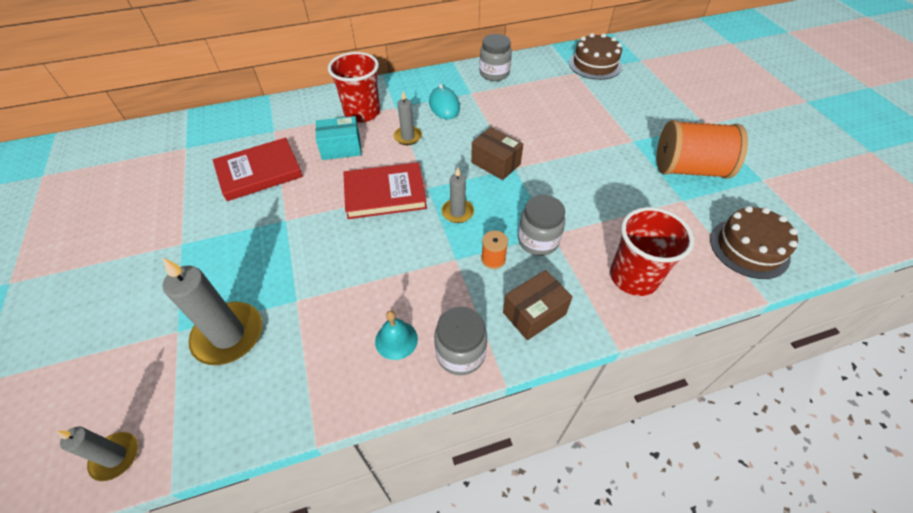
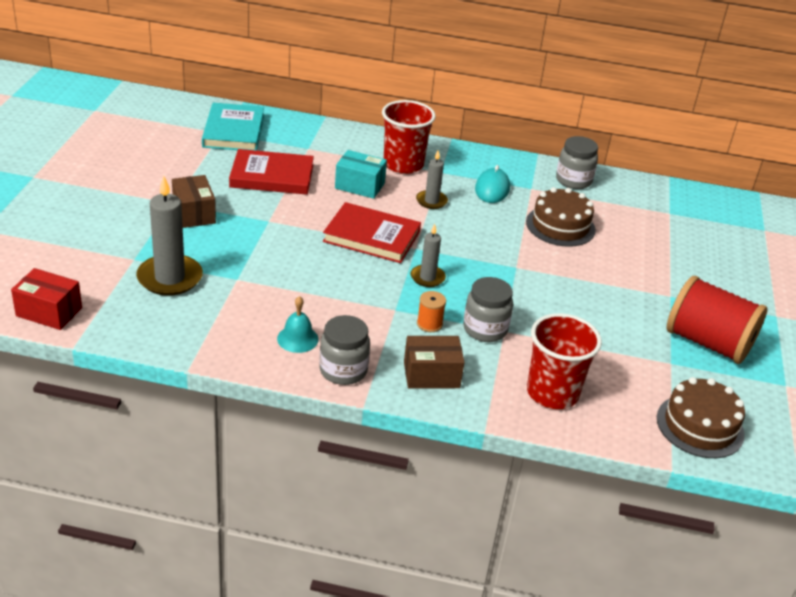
camera: 25 degrees right, 15 degrees down
grey candle [56,427,138,481] -> red box [11,268,82,330]
brown box [471,127,523,180] -> brown box moved to [172,175,216,228]
brown cake [569,33,622,80] -> brown cake moved to [526,187,596,247]
orange spool [657,120,748,179] -> red spool [667,276,767,364]
none -> turquoise book [202,103,264,151]

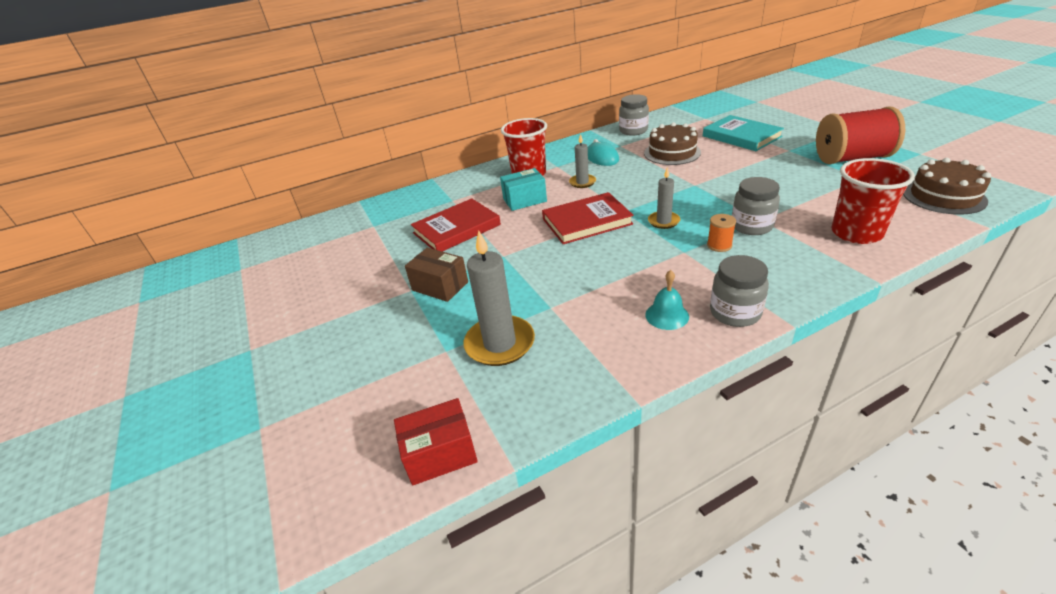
camera: 30 degrees left, 0 degrees up
turquoise book [202,103,264,151] -> turquoise book moved to [703,115,784,151]
brown box [404,336,465,389] -> none

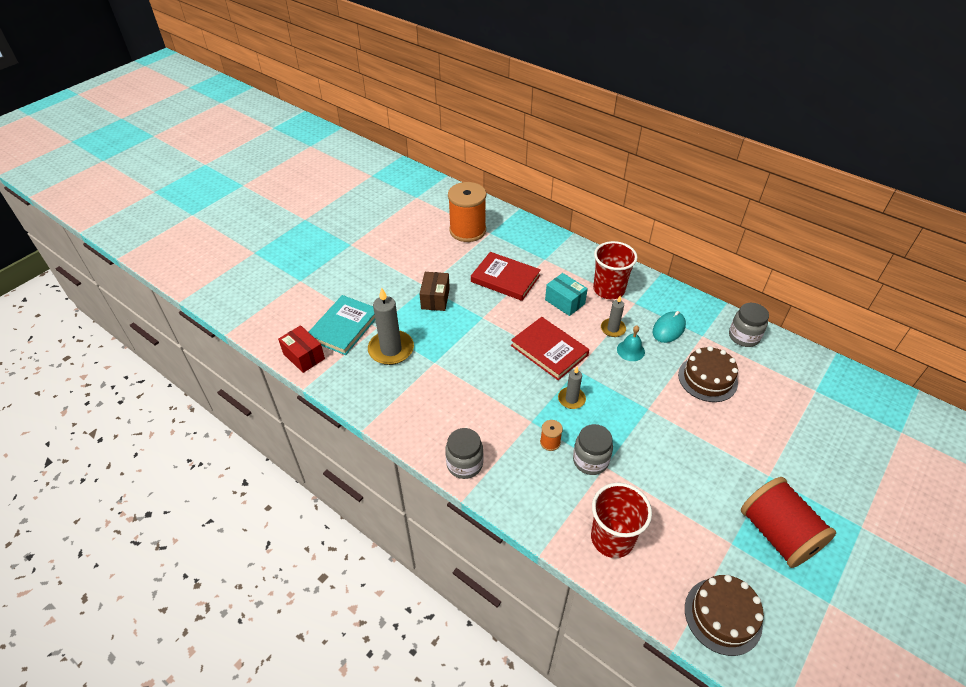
camera: 60 degrees right, 10 degrees up
turquoise bell [645,270,689,330] -> turquoise bell moved to [617,325,645,361]
turquoise book [703,115,784,151] -> turquoise book moved to [309,295,375,355]
none -> orange spool [448,182,486,242]

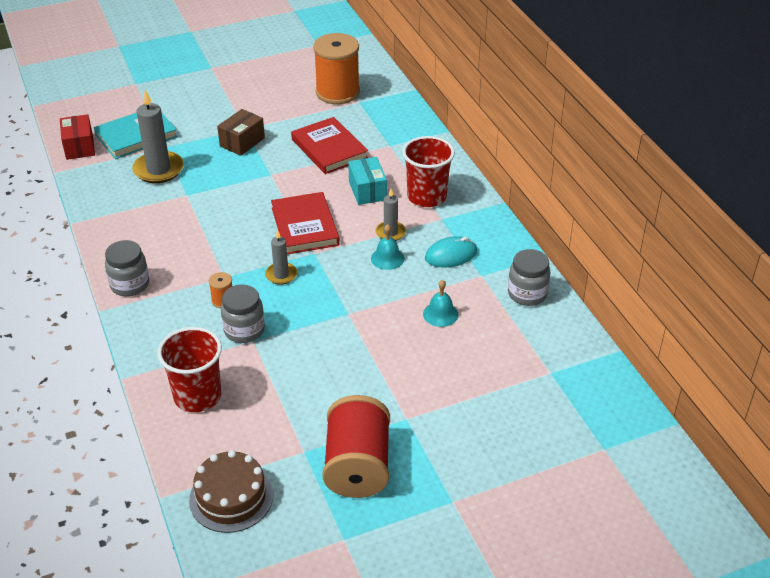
camera: 30 degrees right, 5 degrees down
brown cake [678,346,738,402] -> turquoise bell [423,280,459,327]

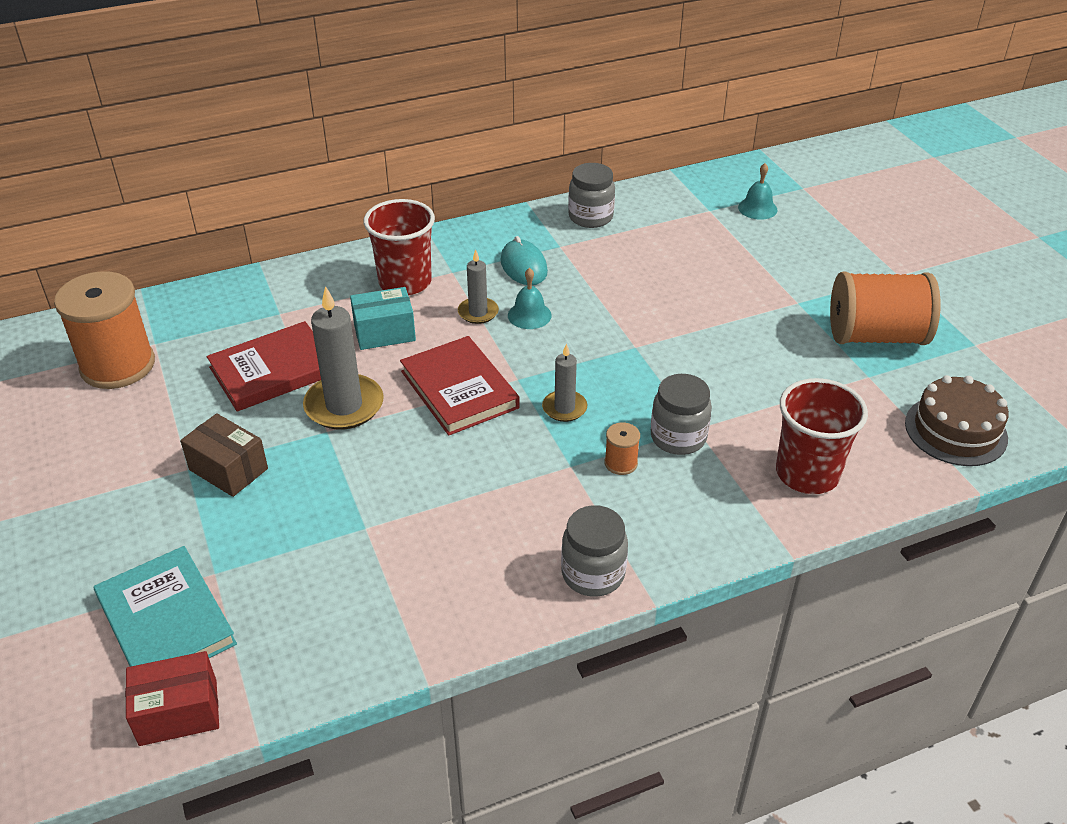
camera: 90 degrees left, 0 degrees up
grey candle [132,90,184,183] -> grey candle moved to [303,286,384,430]
red book [271,192,340,255] -> red book turned 75 degrees clockwise [400,336,520,436]
red spool [322,395,390,498] -> orange spool [830,272,941,345]
turquoise bell [423,280,459,327] -> turquoise bell moved to [738,163,777,220]

